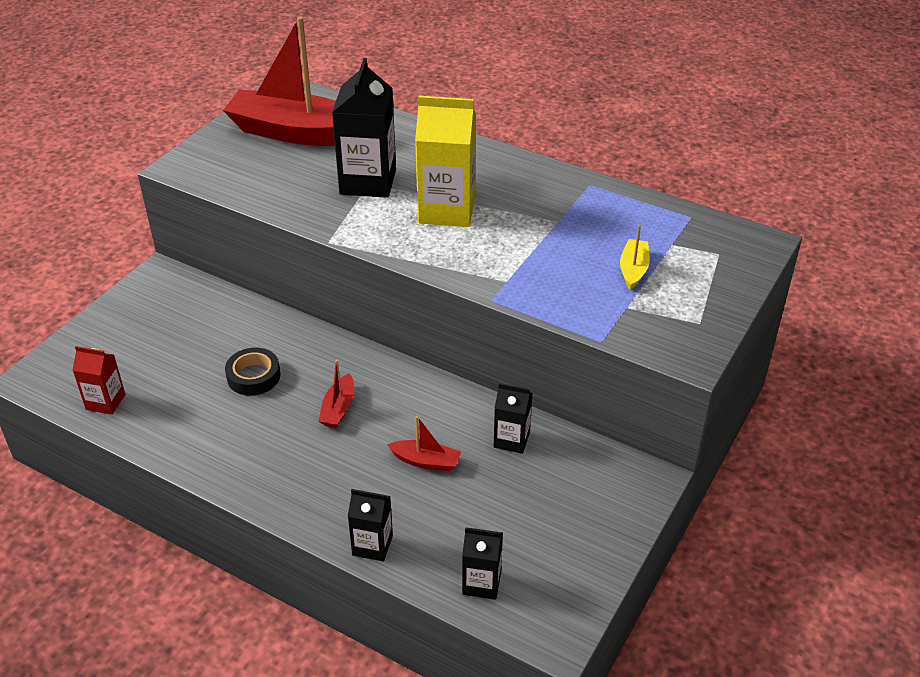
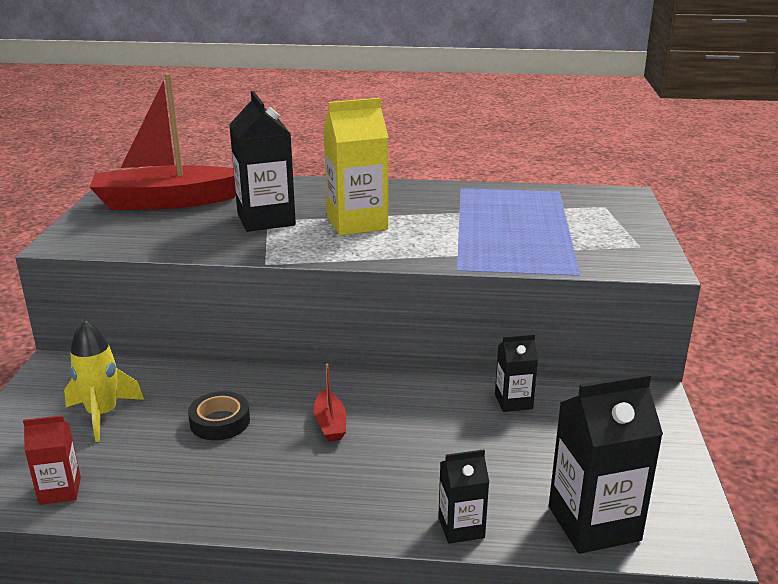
camera: 25 degrees left, 15 degrees down
red boat [387,416,461,471] -> none
black carton [462,527,503,600] -> black carton [549,373,663,554], size x1.83
yellow boat [620,225,650,290] -> none
none -> yellow rocket [64,319,144,442]

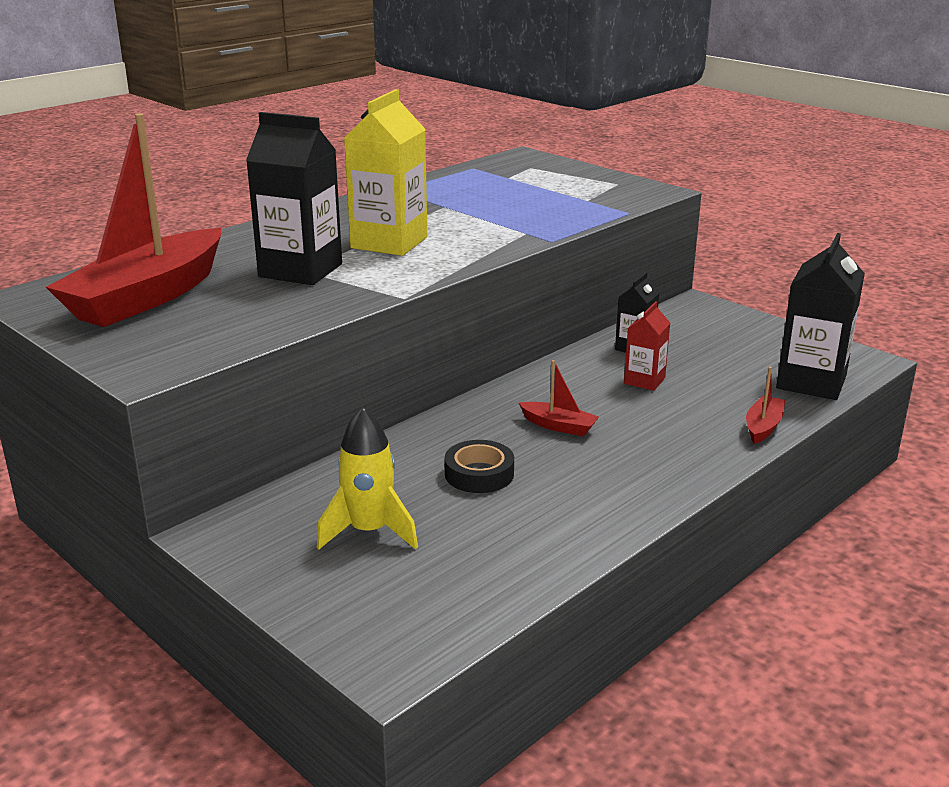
camera: 50 degrees left, 0 degrees up
red carton [23,415,81,505] -> red carton moved to [624,301,670,391]
black carton [438,449,489,544] -> red boat [746,367,785,444]

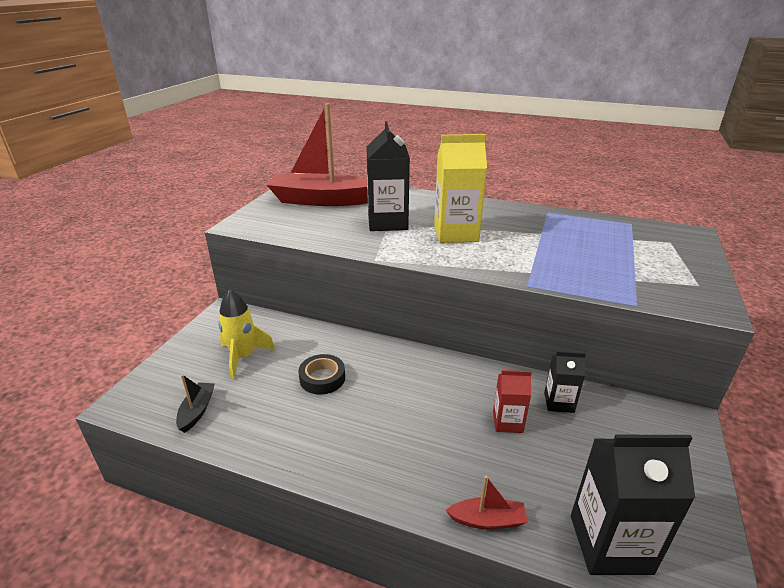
camera: 65 degrees right, 5 degrees up
red boat [519,360,599,436] -> none
none -> black boat [176,374,215,433]

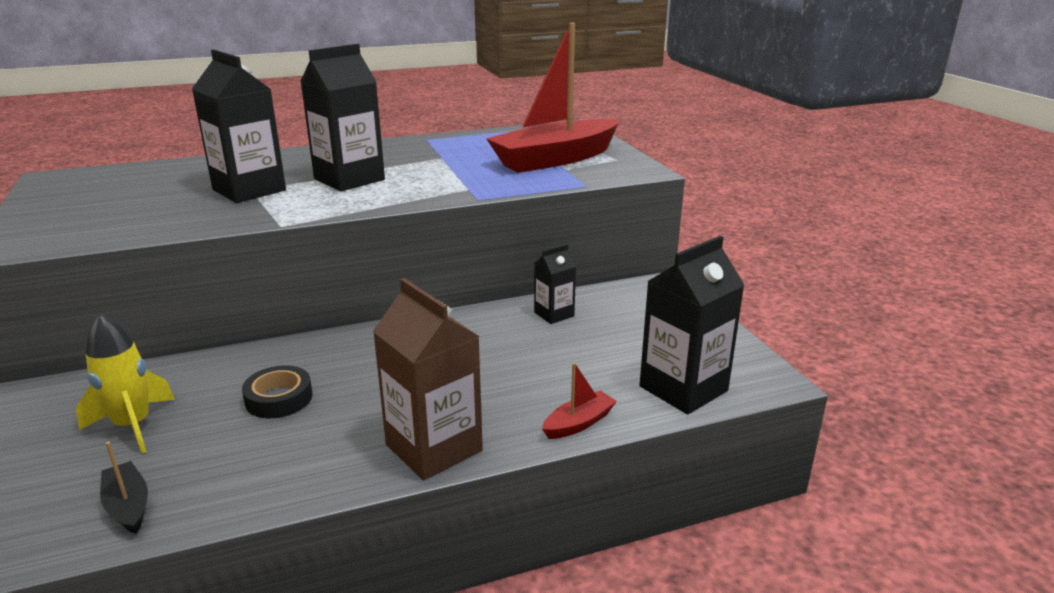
camera: 40 degrees left, 5 degrees down
red boat [267,103,368,206] -> red boat moved to [486,23,620,173]
yellow carton [434,134,487,243] -> black carton [300,44,385,191]
red carton [493,370,532,433] -> none
none -> brown carton [373,278,483,480]

